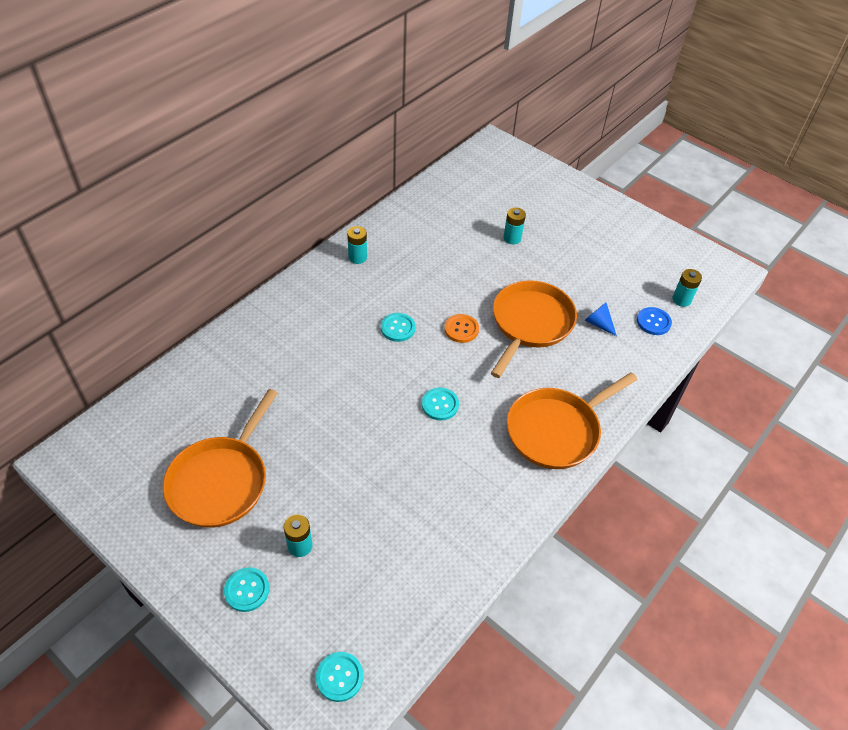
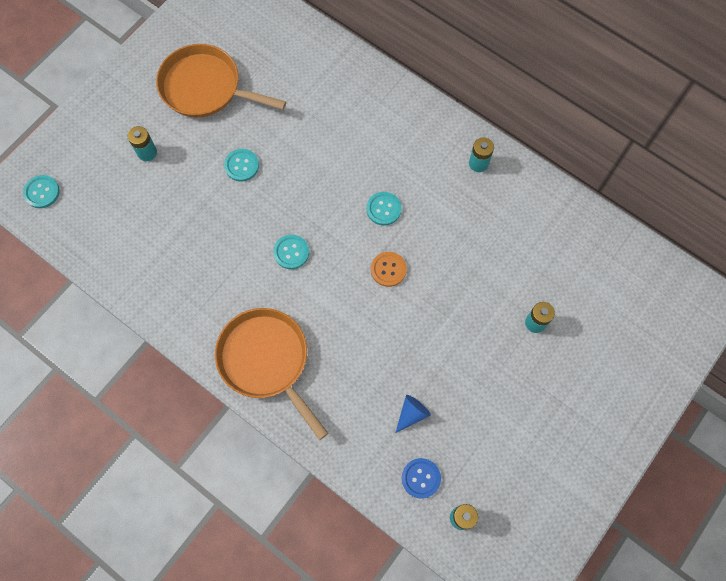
camera: 90 degrees right, 20 degrees up
turquoise button [224,567,270,612] -> turquoise button moved to [224,149,259,181]
orange pan [491,280,577,378] -> none

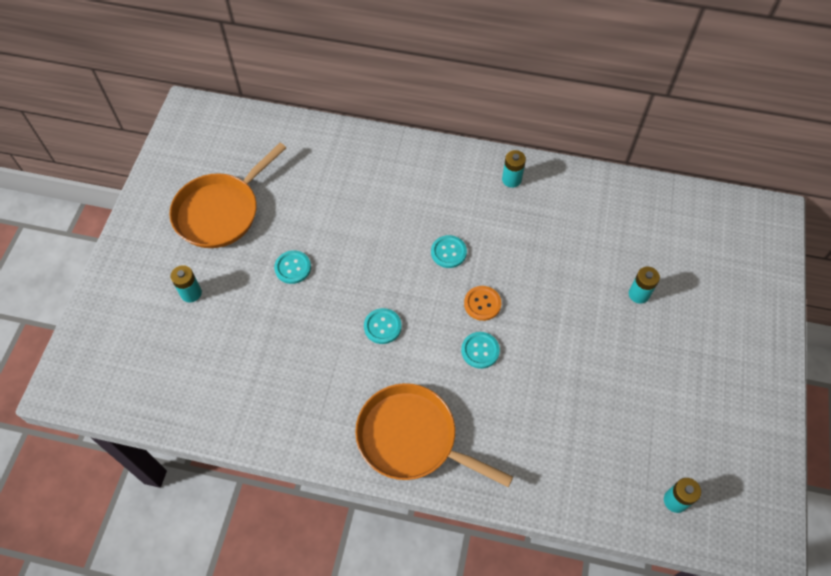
camera: 25 degrees left, 10 degrees down
turquoise button [23,175,60,208] -> turquoise button moved to [461,332,500,369]
orange pan [156,44,286,117] -> orange pan turned 45 degrees counterclockwise [169,143,286,248]
blue cone [395,395,431,433] -> none
blue button [402,458,441,499] -> none

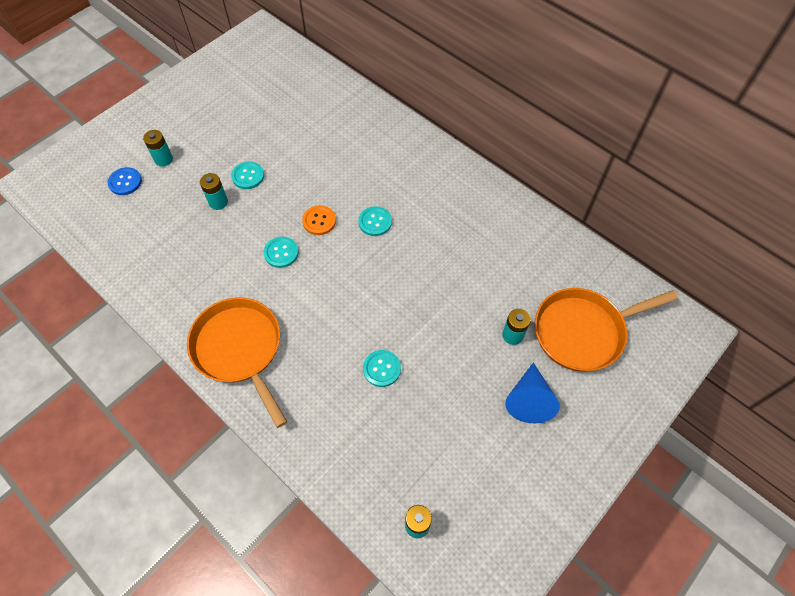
camera: 30 degrees right, 0 degrees up
orange pan [169,143,286,248] -> orange pan moved to [535,288,678,372]
turquoise button [461,332,500,369] -> turquoise button moved to [363,350,401,387]
orange button [464,286,501,321] -> orange button moved to [302,205,336,235]
turquoise battery [502,150,526,188] -> turquoise battery moved to [200,173,228,210]
none -> blue button [108,167,142,195]
none -> blue cone [505,363,560,423]

